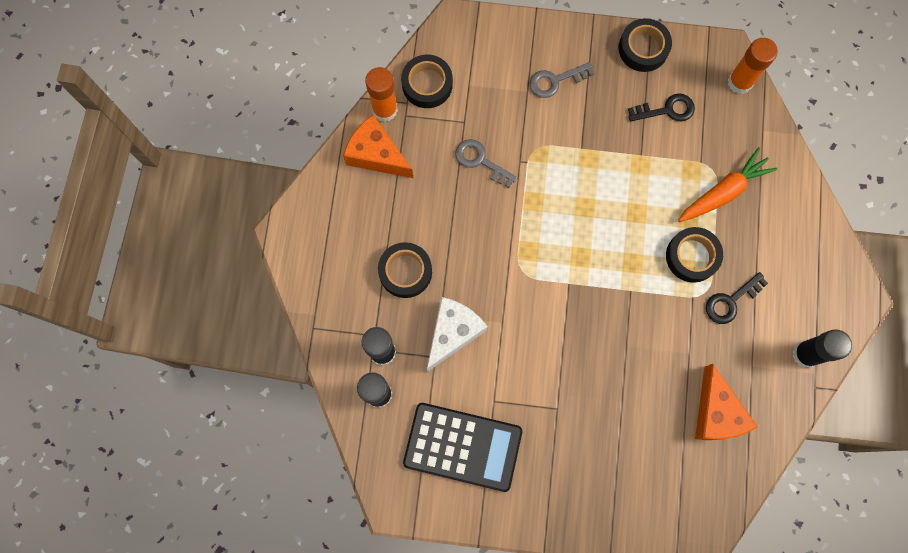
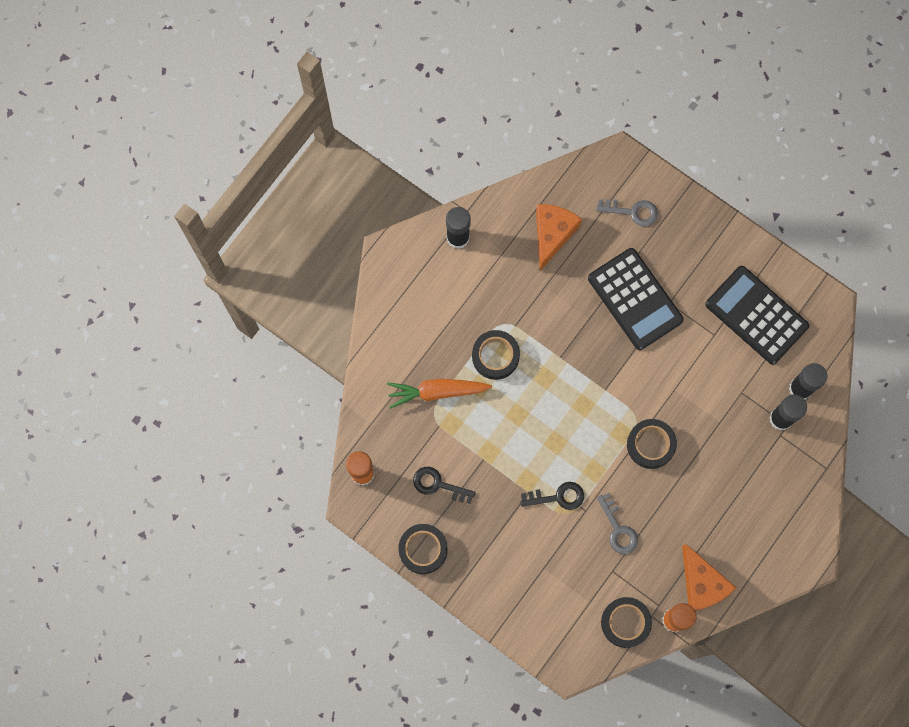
camera: 150 degrees left, 0 degrees up
black tape [378,242,432,298] -> black tape moved to [627,419,677,469]
white cheese [427,297,488,372] -> none
grey key [529,62,594,98] -> grey key moved to [596,199,658,226]
black key [706,272,768,324] -> black key moved to [521,482,584,510]
none -> black calculator [588,248,684,350]

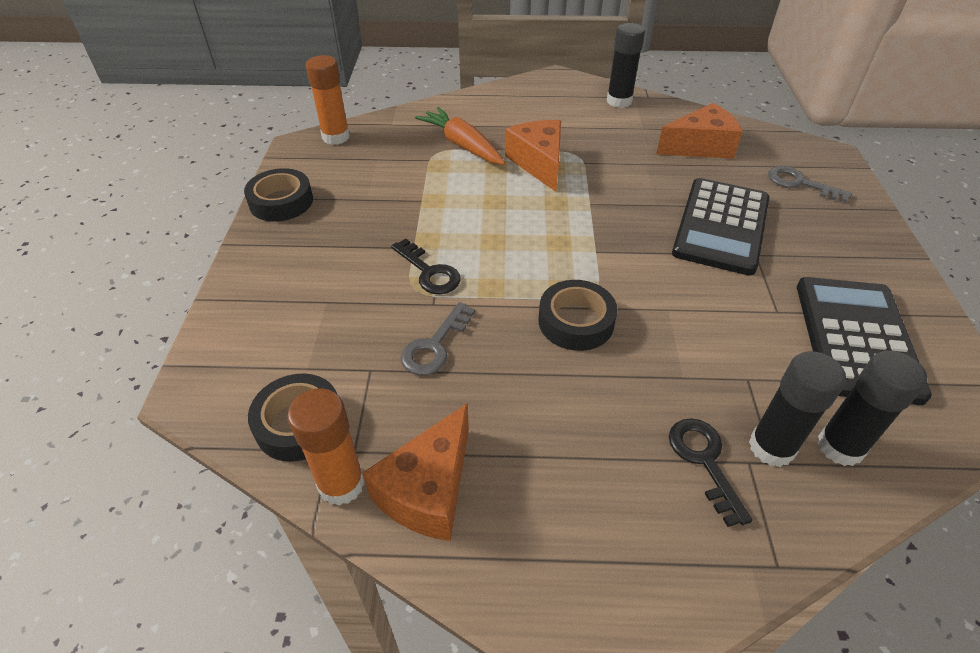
camera: 55 degrees right, 30 degrees down
black key [413,467,476,504] -> black key moved to [669,418,752,527]
black tape [472,330,520,380] -> orange cheese [505,120,561,192]
grey key [596,199,658,226] -> grey key turned 150 degrees clockwise [768,166,852,203]

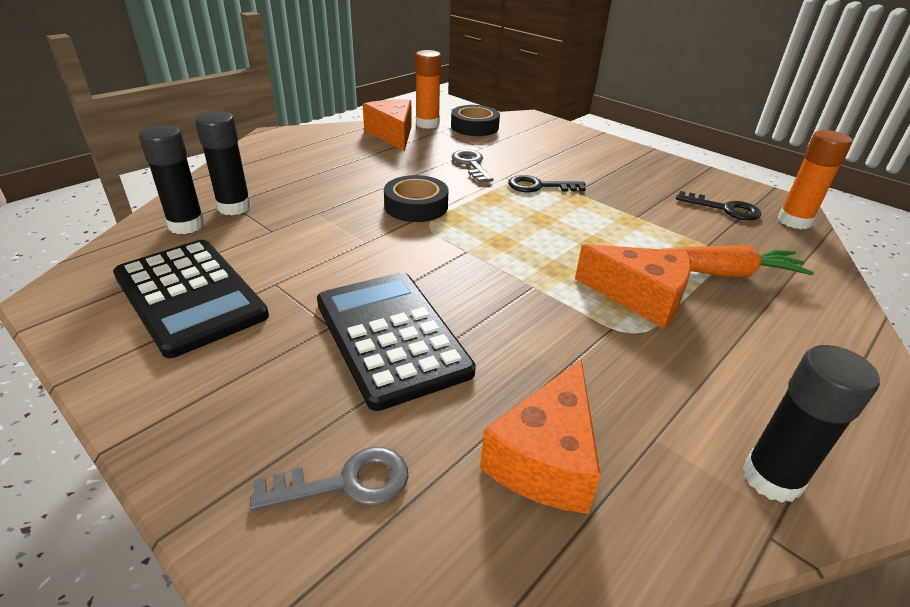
camera: 130 degrees right, 10 degrees down
black tape [244,168,313,222] -> none
black key [669,418,752,527] -> black key moved to [676,191,762,220]

